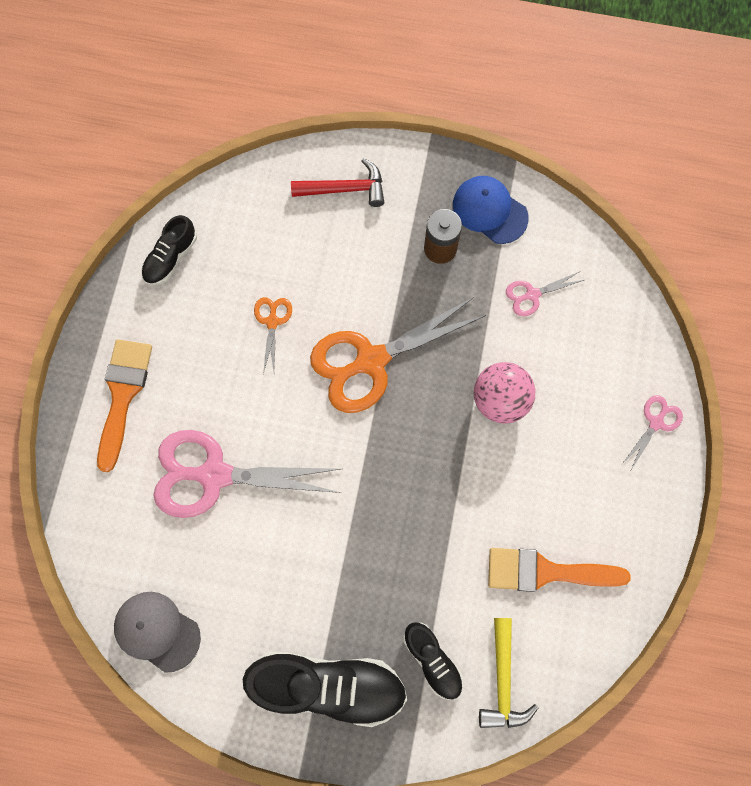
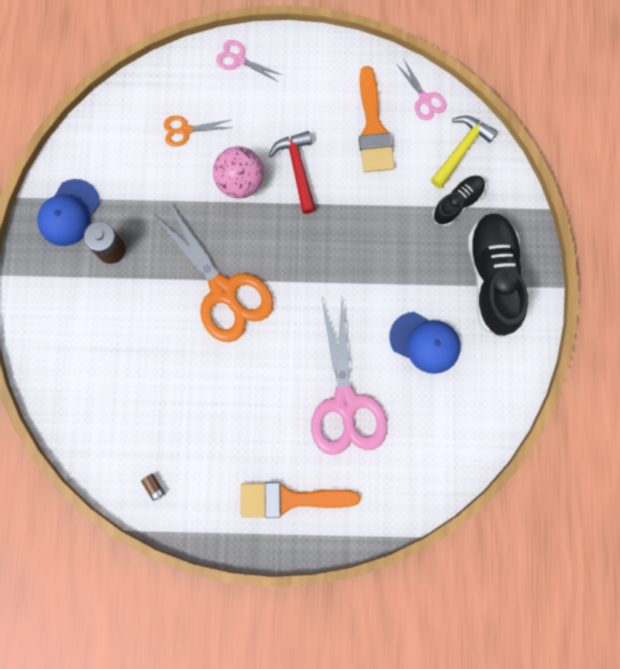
camera: 100 degrees left, 5 degrees up
grey cap [114,592,201,673] -> none
black shoe [141,215,197,285] -> brown battery [141,474,165,501]
orange scissors [254,297,292,374] -> orange scissors moved to [164,116,233,147]
red hammer [291,158,384,207] -> red hammer moved to [269,131,316,214]
yellow hammer [479,618,538,728] -> yellow hammer turned 45 degrees counterclockwise [431,115,498,189]
pink scissors [506,272,584,316] -> pink scissors moved to [397,60,447,120]
none -> blue cap [389,312,461,374]

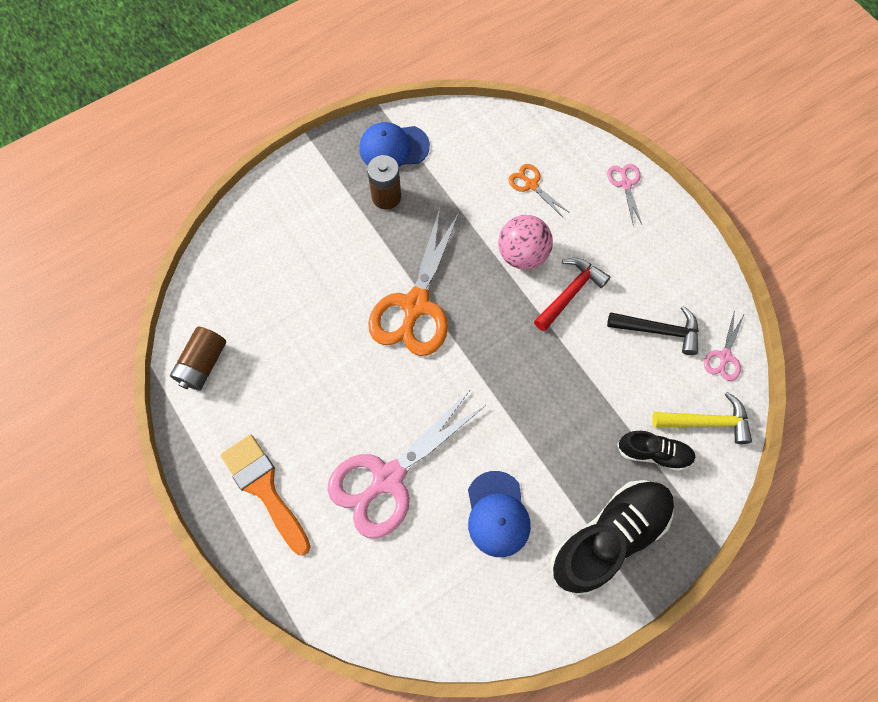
camera: 55 degrees right, 10 degrees down
brown battery [141,474,165,501] -> brown battery [170,327,226,390], size x2.23
orange brush [359,66,395,172] -> black hammer [607,306,699,355]

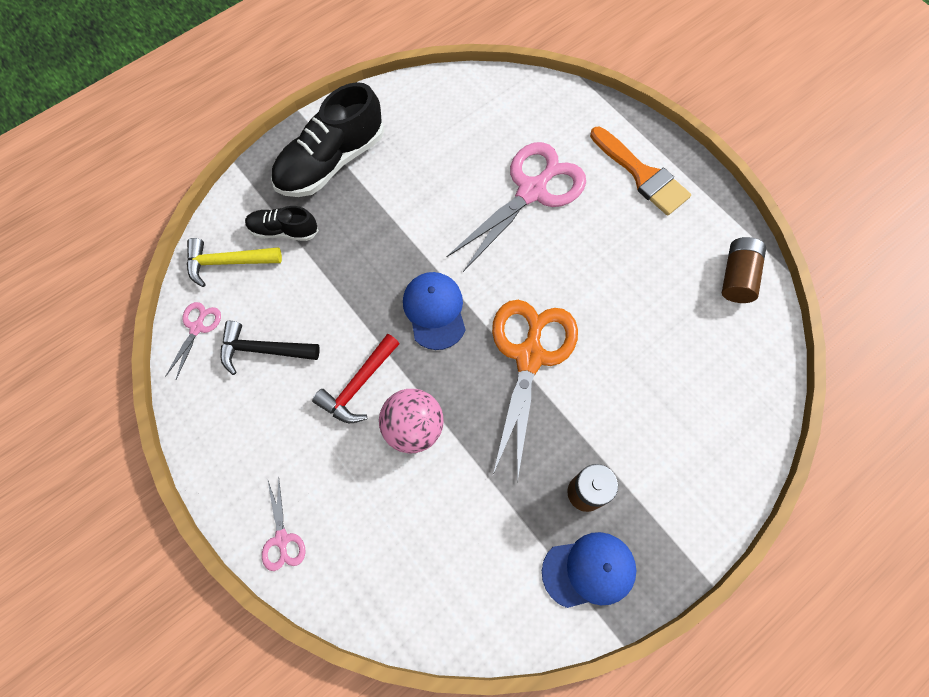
camera: 175 degrees right, 0 degrees up
blue cap [468,471,531,557] -> blue cap moved to [403,272,465,350]
orange scissors [509,164,570,218] -> none

